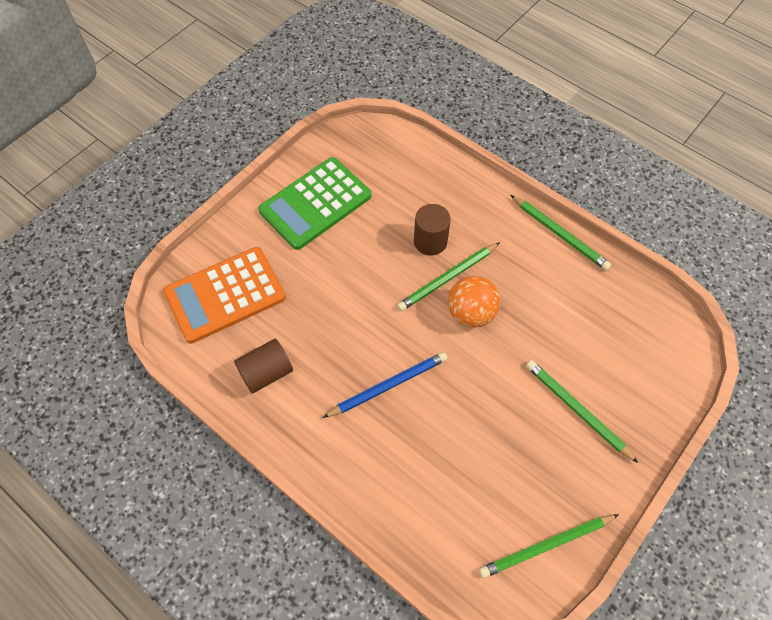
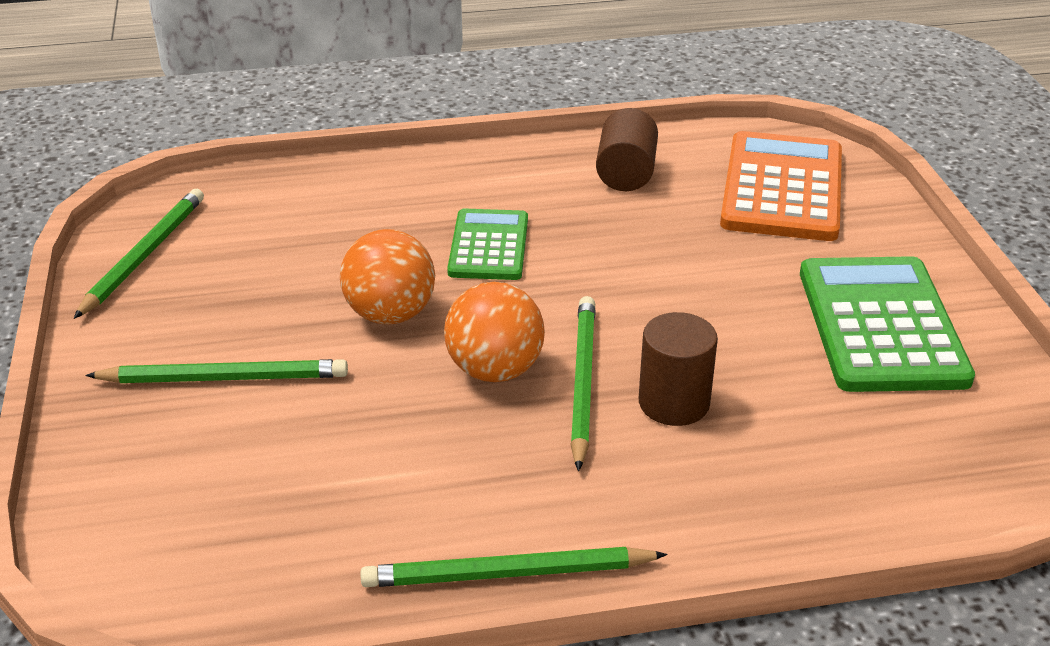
camera: 130 degrees right, 25 degrees down
blue pencil [322,352,448,418] -> green calculator [447,208,528,280]
none -> orange ball [340,229,435,324]

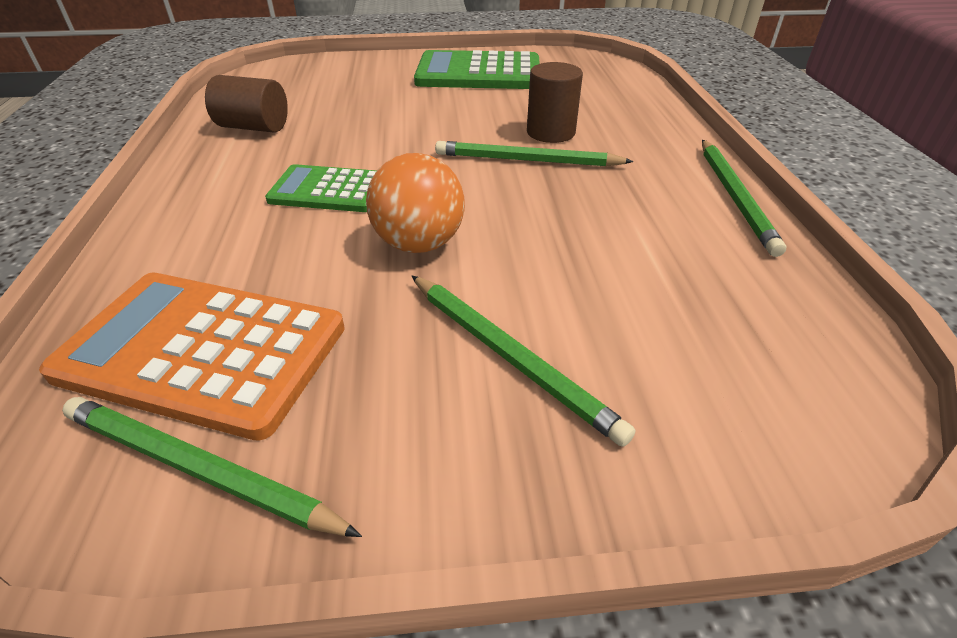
camera: 85 degrees left, 5 degrees up
green pencil [85,359,348,383] -> green pencil turned 135 degrees clockwise [411,275,635,447]
orange ball [444,282,545,382] -> none
orange calculator [720,131,842,241] -> orange calculator moved to [39,273,345,441]

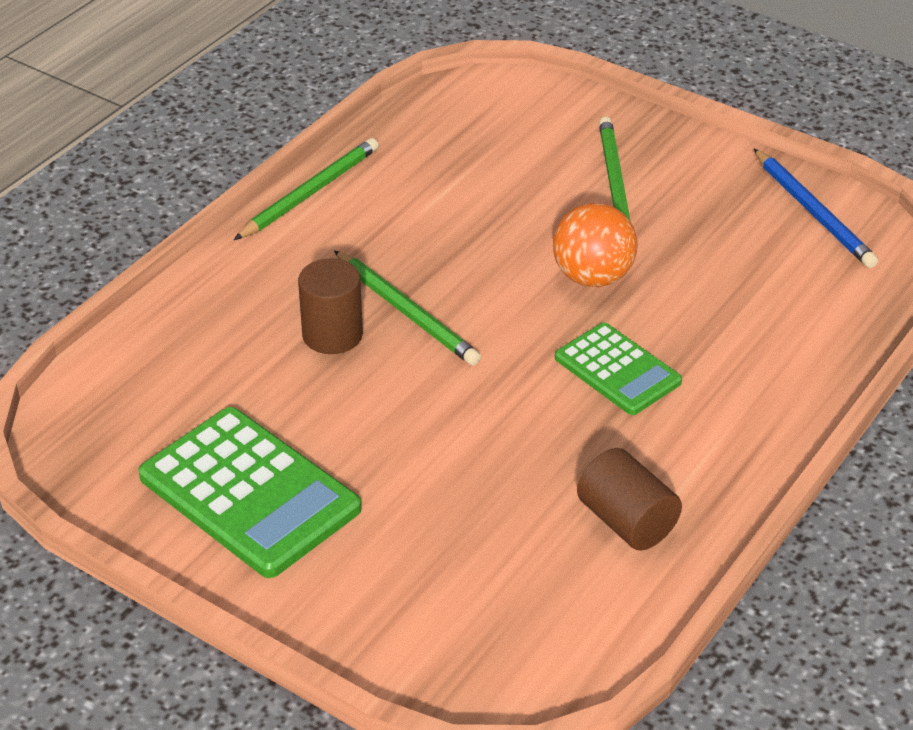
camera: 140 degrees left, 0 degrees up
orange calculator [39,273,345,441] -> none
green pencil [62,397,362,537] -> blue pencil [754,149,878,268]

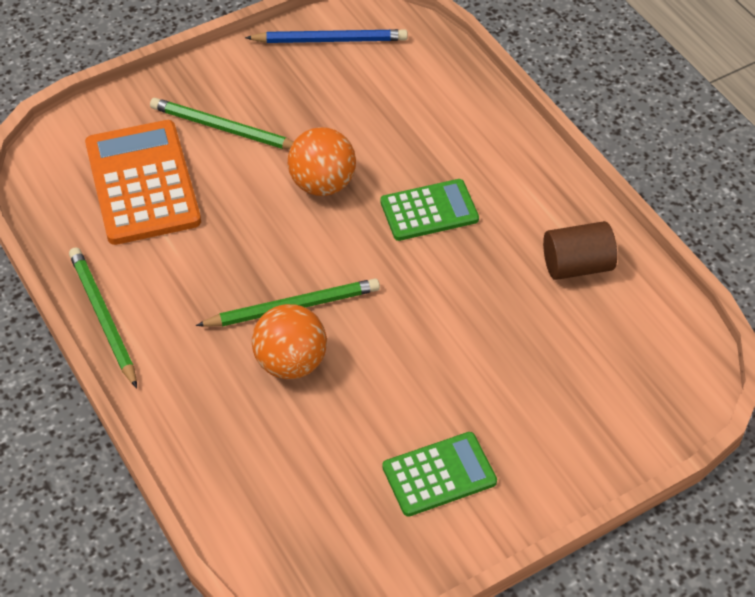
camera: 65 degrees left, 10 degrees up
green calculator [139,407,361,578] -> green calculator [382,432,497,517], size x0.61
brown cylinder [298,258,363,354] -> orange ball [252,304,327,379]
none -> orange calculator [85,120,201,245]

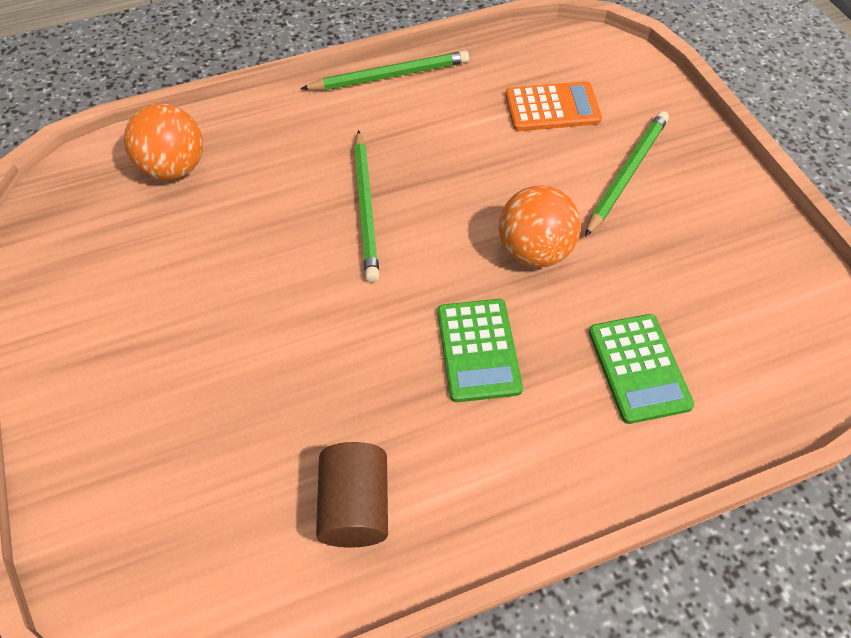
camera: 100 degrees right, 5 degrees up
orange calculator [85,120,201,245] -> orange calculator [505,81,602,131], size x0.61
blue pencil [245,29,408,43] -> none
orange ball [252,304,327,379] -> orange ball moved to [124,104,203,180]
green calculator [382,432,497,517] -> green calculator moved to [589,314,694,424]

